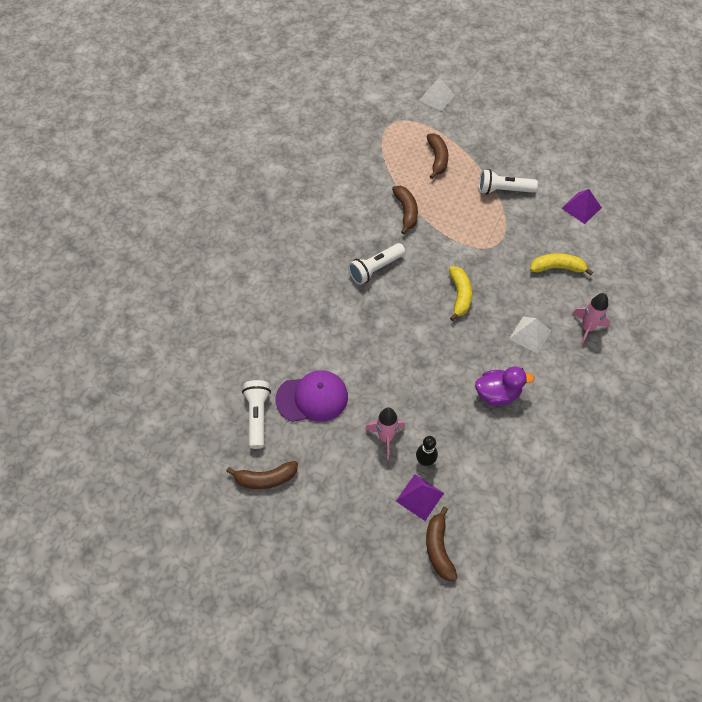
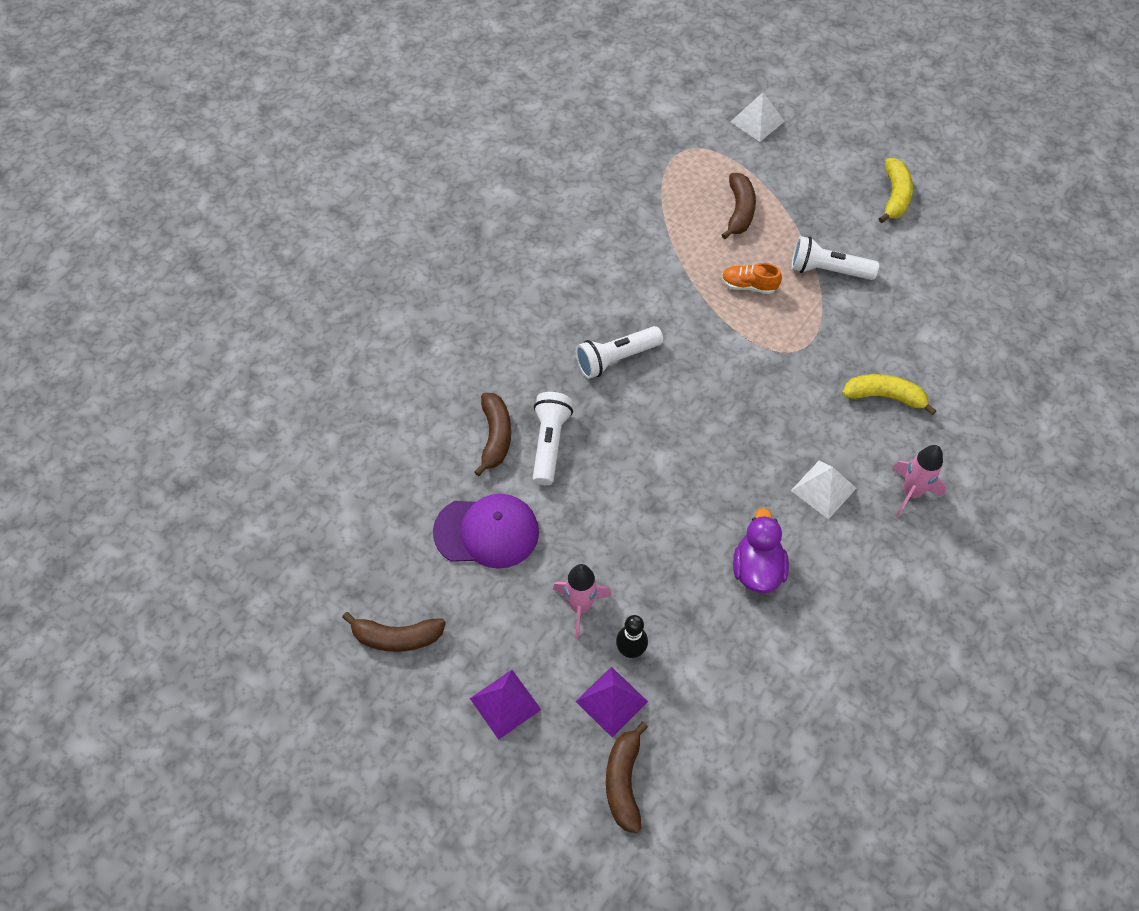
camera: 10 degrees right, 0 degrees up
white flashlight [242,380,271,449] -> white flashlight moved to [533,392,573,485]
brown banana [392,186,418,234] -> brown banana moved to [474,393,511,476]
yellow banana [449,267,472,321] -> yellow banana moved to [879,158,913,223]
purple duck [475,367,534,406] -> purple duck turned 90 degrees counterclockwise [733,508,789,593]
purple pyramid [562,189,602,224] -> purple pyramid moved to [470,670,541,740]
none -> orange shoe [722,263,782,294]

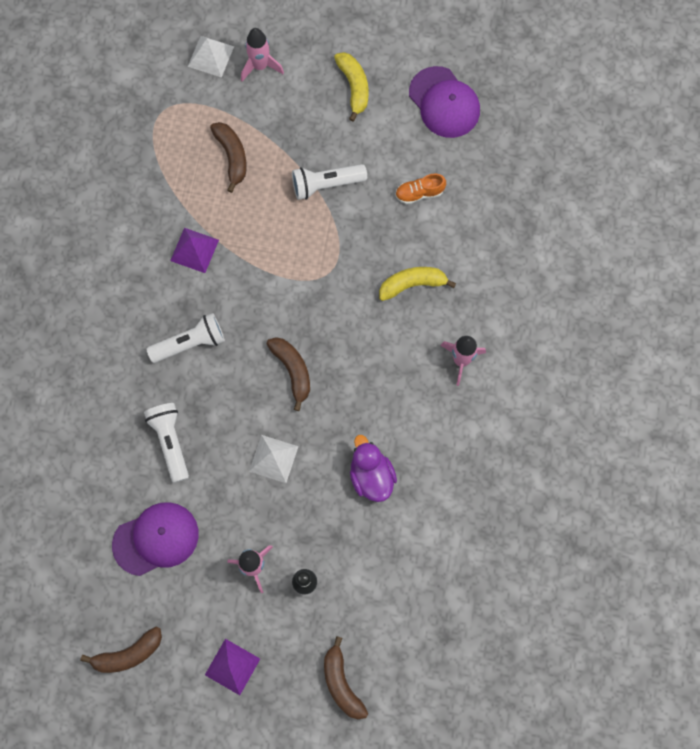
camera: 25 degrees left, 15 degrees up
brown banana [474,393,511,476] -> brown banana moved to [267,337,310,411]
white flashlight [575,326,663,379] -> white flashlight turned 150 degrees counterclockwise [146,313,225,363]
purple pyramid [575,666,648,738] -> purple pyramid moved to [170,228,219,273]
orange shoe [722,263,782,294] -> orange shoe moved to [395,173,446,205]
white pyramid [791,461,856,519] -> white pyramid moved to [249,435,299,483]
none -> pink rocket [241,28,284,82]
none -> purple cap [409,66,480,138]

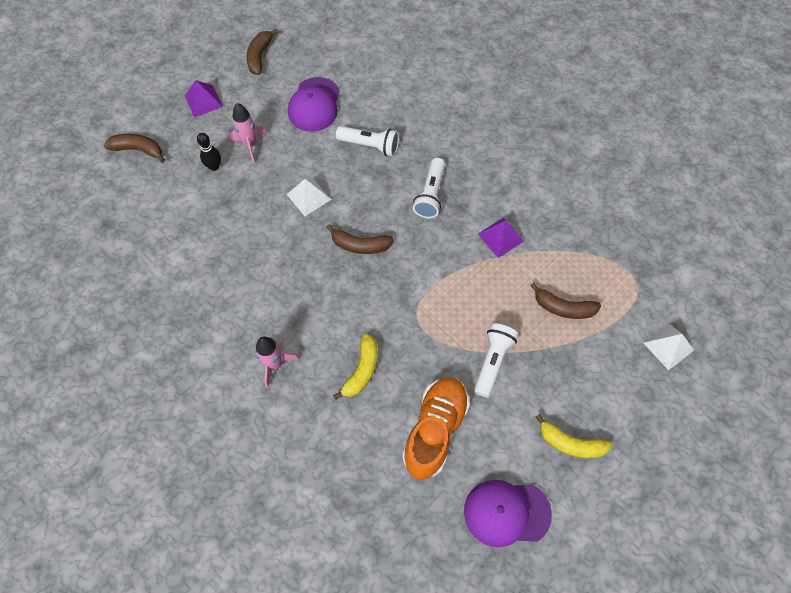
camera: 125 degrees right, 10 degrees down
pink rocket [241,28,284,82] -> none
purple duck [350,435,397,502] -> none
orange shoe [395,173,446,205] -> orange shoe [402,377,470,480], size x2.09

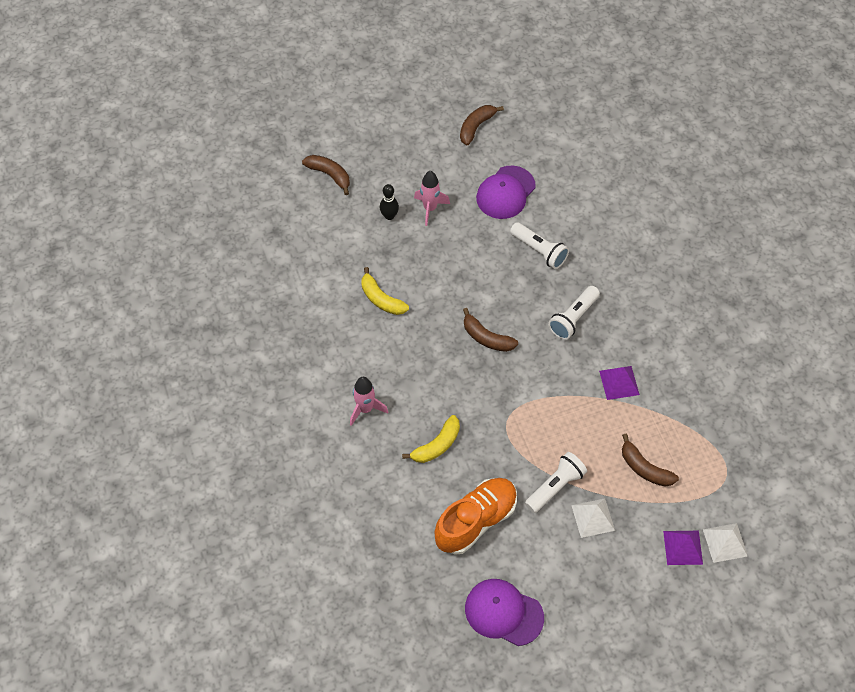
camera: 25 degrees right, 5 degrees down
purple pyramid [185,80,223,117] -> purple pyramid moved to [663,531,703,565]
white pyramid [287,178,331,216] -> white pyramid moved to [571,498,615,538]
yellow banana [535,414,612,458] -> yellow banana moved to [361,267,409,315]

